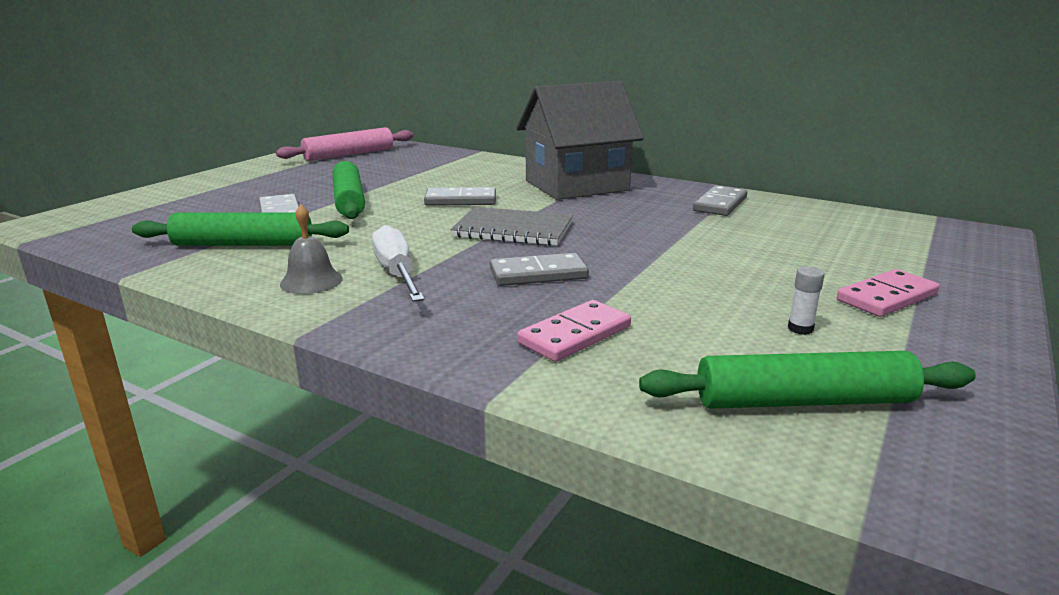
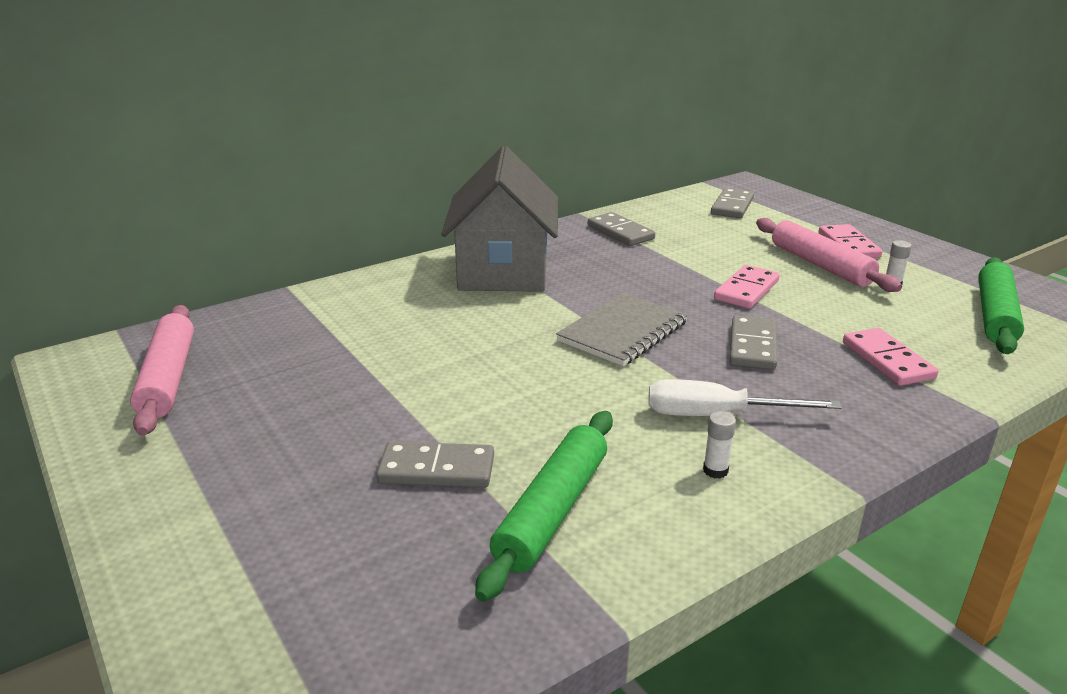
camera: 65 degrees left, 5 degrees up
grey bell [280,205,343,294] -> white glue stick [703,411,736,479]
green rolling pin [332,161,365,219] -> none
grey domino [424,187,496,206] -> grey domino moved to [711,188,754,218]
none -> pink domino [714,265,780,309]
none -> pink rolling pin [756,218,902,292]

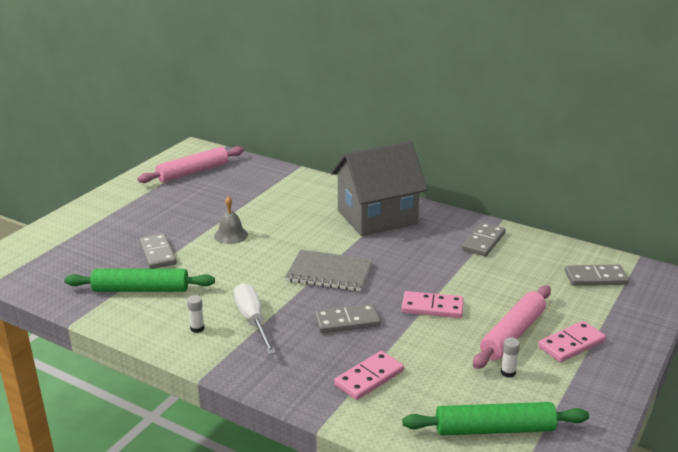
camera: 65 degrees right, 0 degrees up
none -> grey bell [214,196,248,244]

